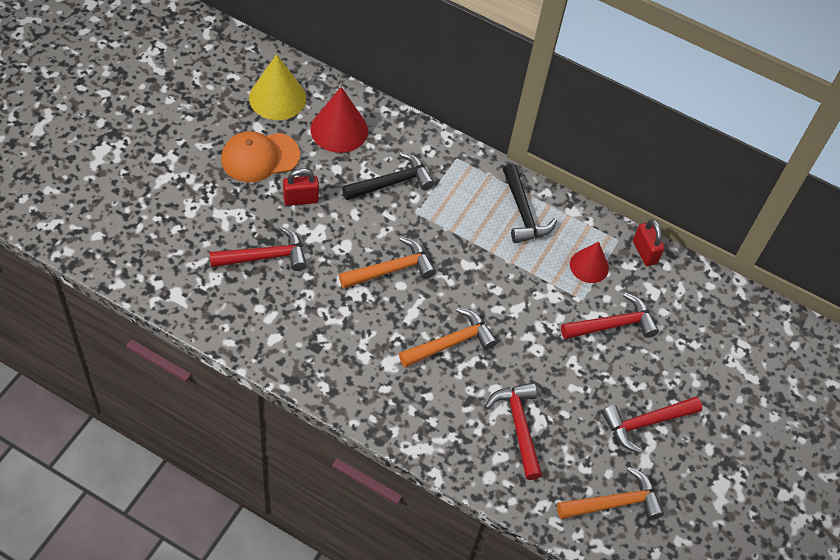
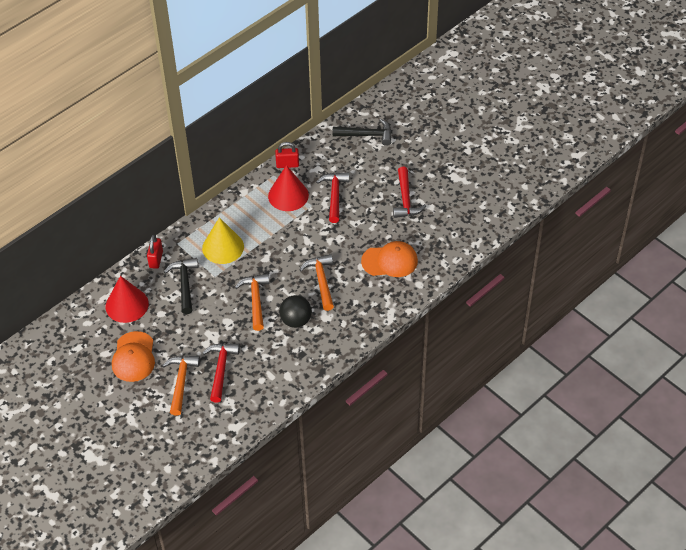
camera: 65 degrees left, 5 degrees down
yellow cone [249,54,306,120] -> yellow cone moved to [202,217,244,264]
red padlock [283,168,319,206] -> red padlock moved to [147,235,163,269]
red hammer [485,382,542,480] -> orange cap [361,241,418,277]
black hammer [503,163,557,243] -> black hammer moved to [333,118,391,146]
orange hammer [557,467,664,520] -> orange hammer moved to [162,356,200,416]
red cone [570,241,609,283] -> red cone [268,165,309,211], size x1.53
none -> black ball [279,295,312,328]

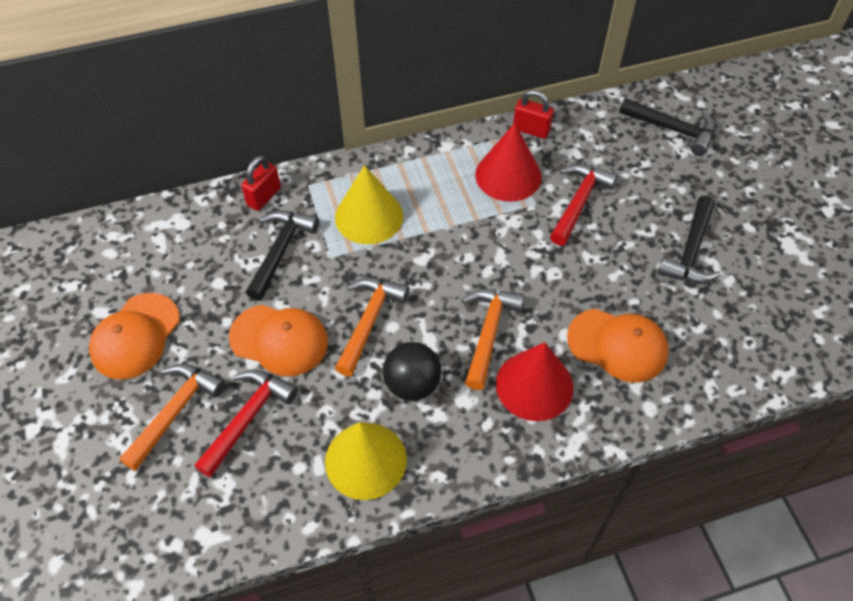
camera: 25 degrees right, 5 degrees up
red cone [106,276,149,323] -> red cone moved to [496,342,574,421]
red hammer [393,167,426,218] -> black hammer [658,196,721,283]
none -> orange cap [229,305,328,376]
none -> yellow cone [325,422,407,500]

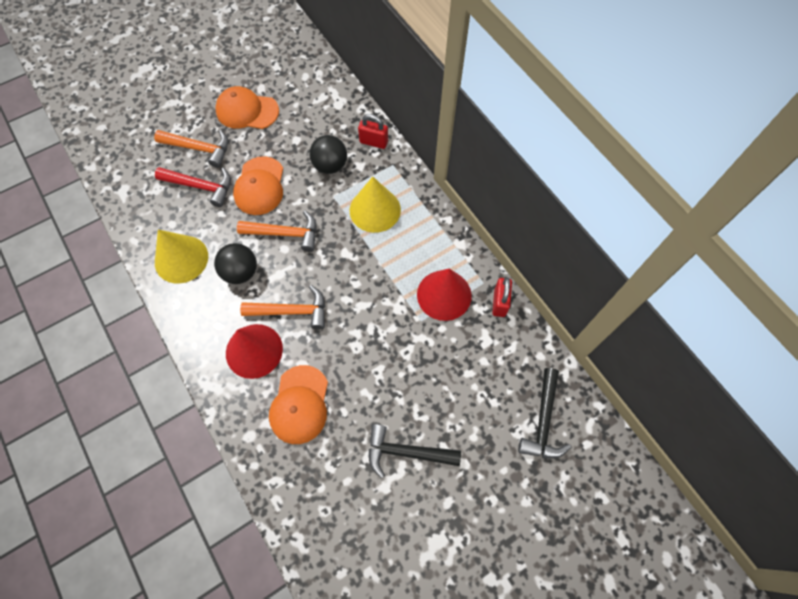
camera: 75 degrees right, 10 degrees up
black hammer [246,210,319,301] -> black ball [309,135,347,174]
red hammer [550,164,618,246] -> none

